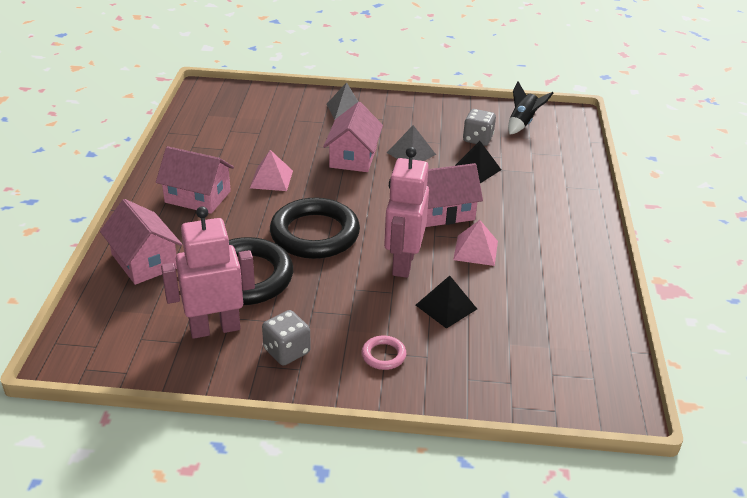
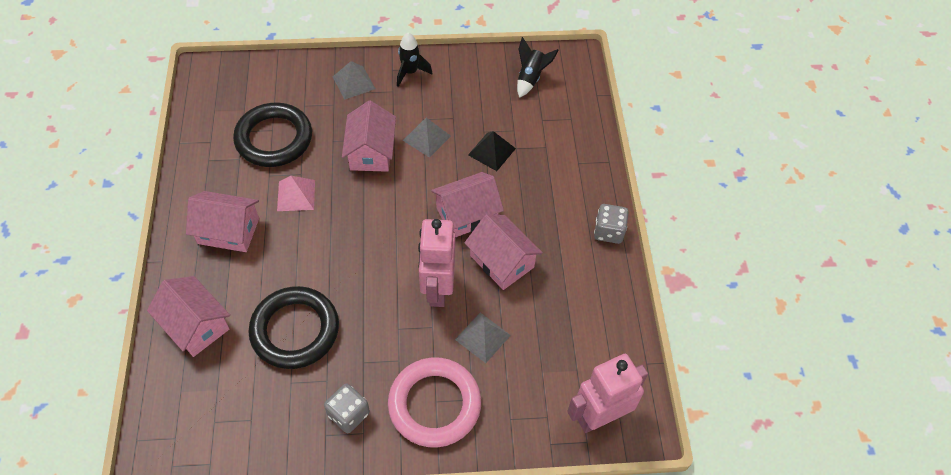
camera: 10 degrees left, 20 degrees up
pink robot [161,206,255,339] -> pink robot moved to [567,354,648,433]
black ring [270,198,360,259] -> black ring moved to [233,103,312,167]
pink ring [362,336,406,370] -> pink ring [388,358,481,447], size x2.34
black pyramid [416,276,477,329] -> grey pyramid [455,313,511,363]
pink pyramid [453,220,498,266] -> pink house [464,214,543,290]
grey dice [463,109,496,146] -> grey dice moved to [594,204,629,244]
none -> black rocket [397,32,432,87]

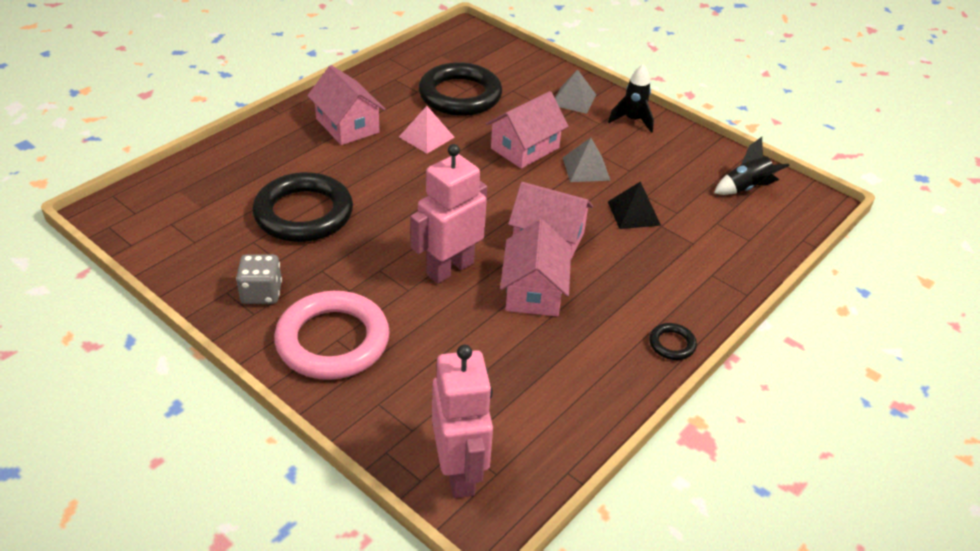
camera: 45 degrees right, 15 degrees down
pink house [147,276,230,357] -> none
grey pyramid [455,313,511,363] -> none
pink robot [567,354,648,433] -> pink robot turned 60 degrees clockwise [432,345,493,498]
grey dice [594,204,629,244] -> black ring [649,323,697,360]

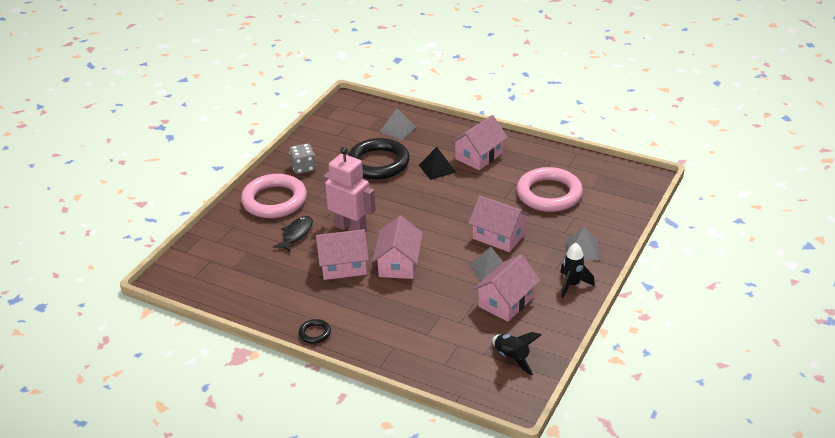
camera: 80 degrees right, 5 degrees down
pink pyramid [399,106,455,154] -> none
black ring [419,62,502,116] -> pink ring [516,167,583,212]
pink robot [432,345,493,498] -> none
black pyramid [608,181,661,229] -> black pyramid moved to [419,147,456,180]
none -> black fish [273,216,313,252]
none -> grey pyramid [380,109,416,140]
none -> pink house [473,254,540,322]

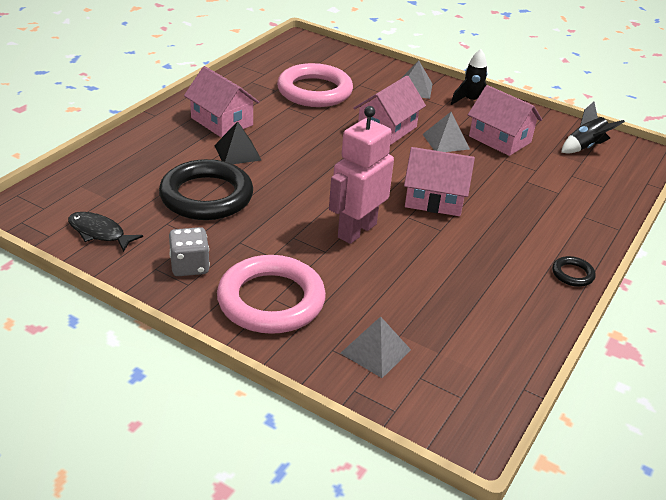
camera: 90 degrees left, 0 degrees up
black fish [273,216,313,252] -> black fish moved to [68,212,143,252]
pink house [316,229,369,280] -> none
grey pyramid [380,109,416,140] -> grey pyramid moved to [341,316,411,378]

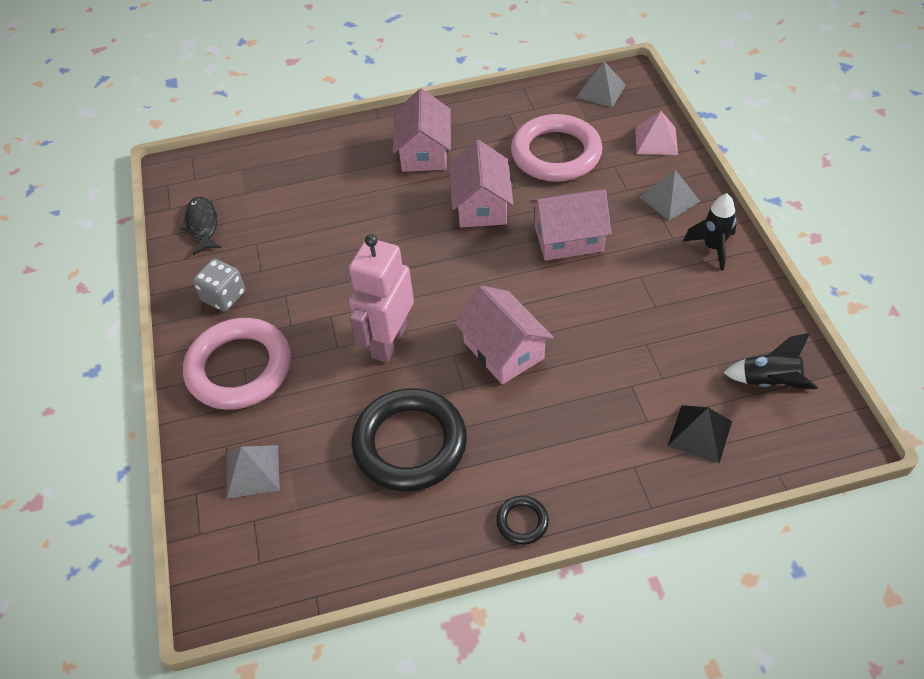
camera: 50 degrees right, 15 degrees up
black ring [159,159,253,220] -> black ring moved to [351,388,467,492]
black pyramid [214,121,261,164] -> black pyramid moved to [668,405,732,463]
pink robot [329,106,394,244] -> pink robot turned 60 degrees counterclockwise [348,234,414,363]
grey pyramid [422,112,470,152] -> grey pyramid moved to [576,61,626,107]
pink house [468,85,542,156] -> pink house moved to [449,140,514,228]
none -> pink pyramid [635,111,678,155]

